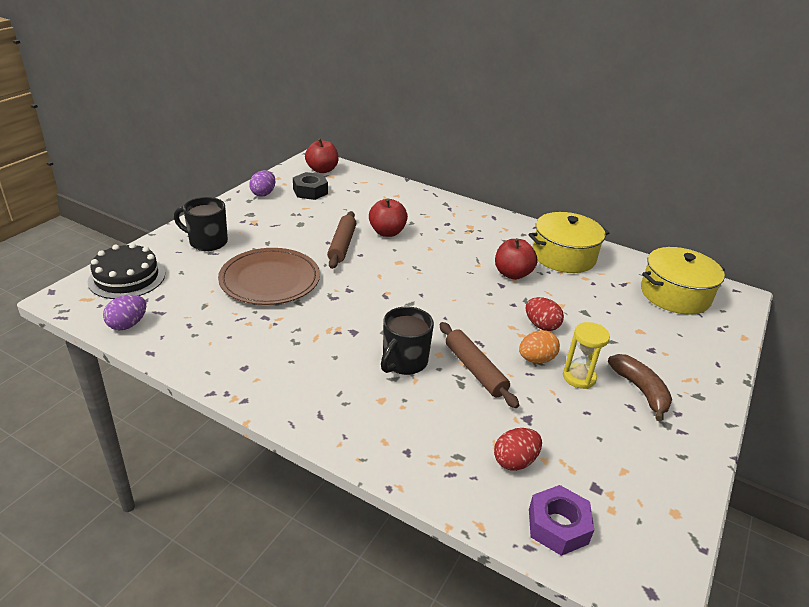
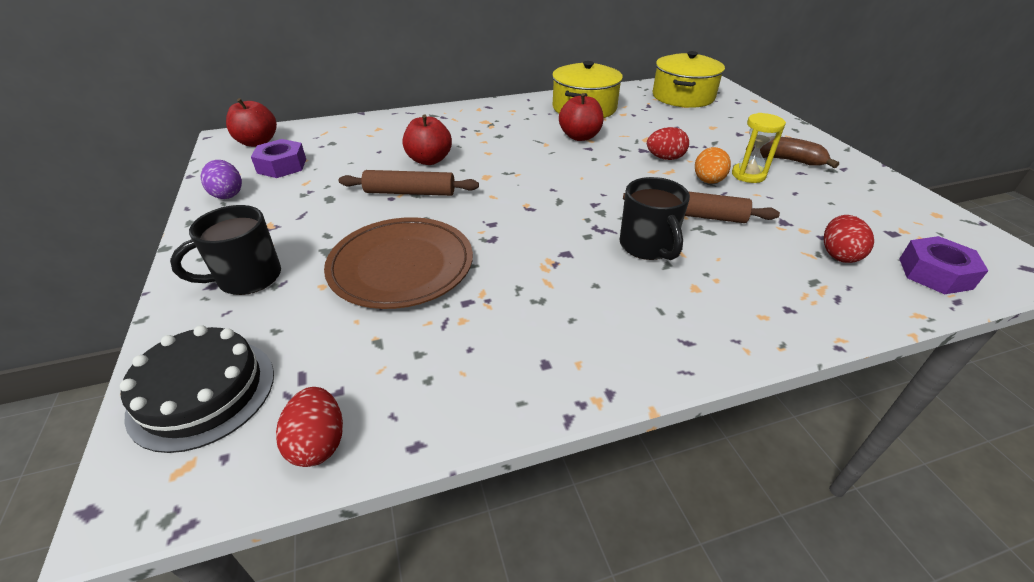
camera: 45 degrees left, 5 degrees up
purple egg [103,295,146,330] -> red egg [276,387,343,467]
black nut [293,172,328,200] -> purple nut [251,139,306,178]
brown rolling pin [327,211,356,269] -> brown rolling pin turned 45 degrees counterclockwise [339,170,479,196]

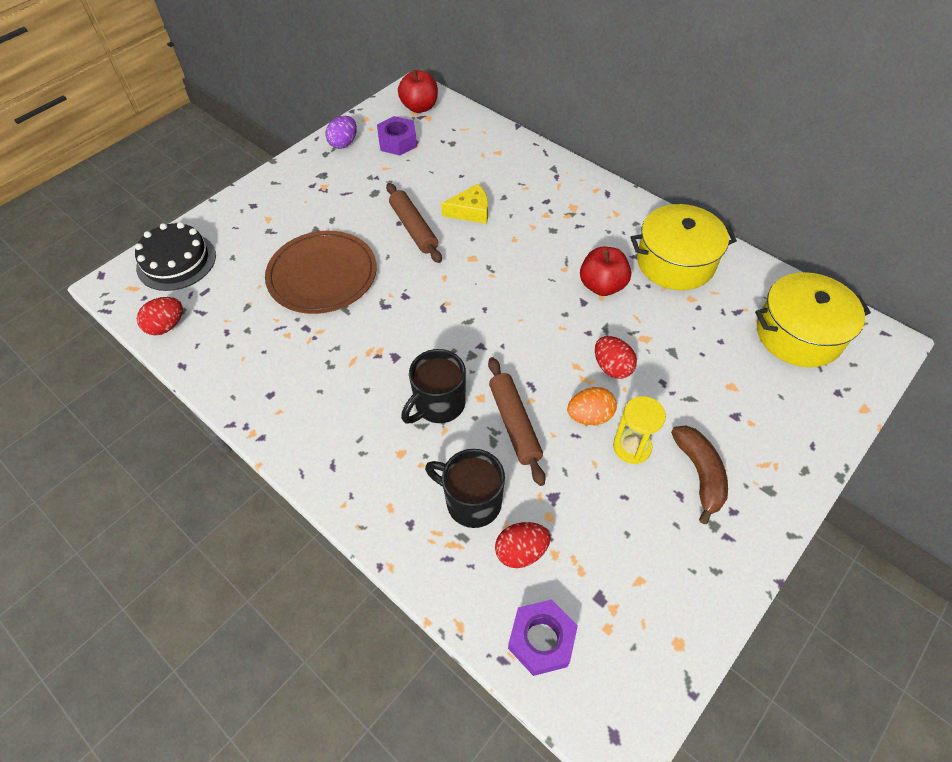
camera: 60 degrees right, 15 degrees up
black mug [170,205,281,295] -> black mug moved to [425,449,505,528]
red apple [403,114,452,165] -> yellow cheese [441,184,488,224]

